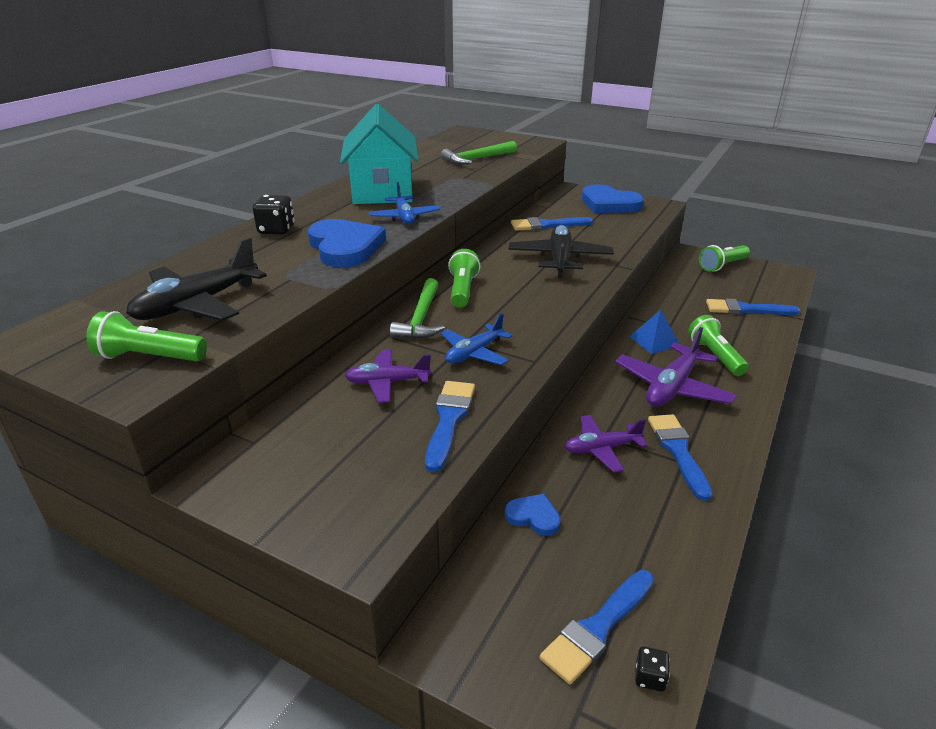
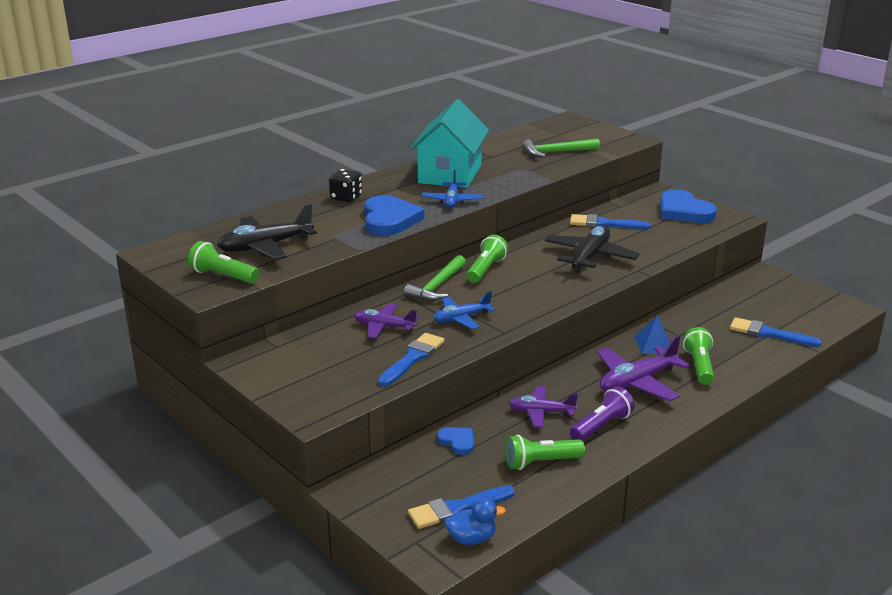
camera: 20 degrees right, 5 degrees down
black dice [635,647,670,692] -> blue duck [444,498,506,545]
blue brush [648,414,712,501] -> purple flashlight [570,386,635,441]
green flashlight [699,245,750,272] -> green flashlight moved to [505,435,585,470]

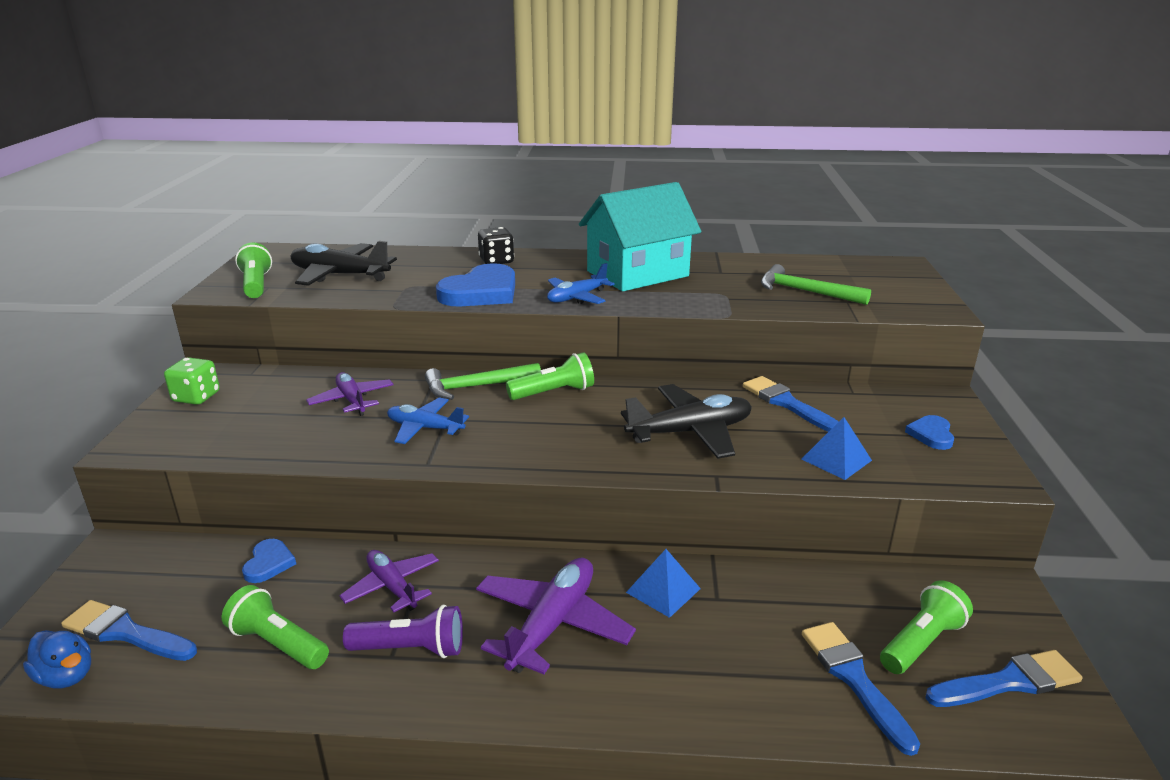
camera: 45 degrees right, 0 degrees up
blue brush [378,333,445,386] -> blue brush moved to [926,650,1083,707]
purple plane [597,335,689,401] -> purple plane turned 105 degrees clockwise [476,557,636,674]
blue heart [660,190,717,223] -> blue heart [905,415,954,450], size x0.51
green flashlight [683,327,714,385] -> green flashlight moved to [880,580,973,674]
none -> green dice [164,357,220,405]
none -> blue pyramid [802,417,872,480]

